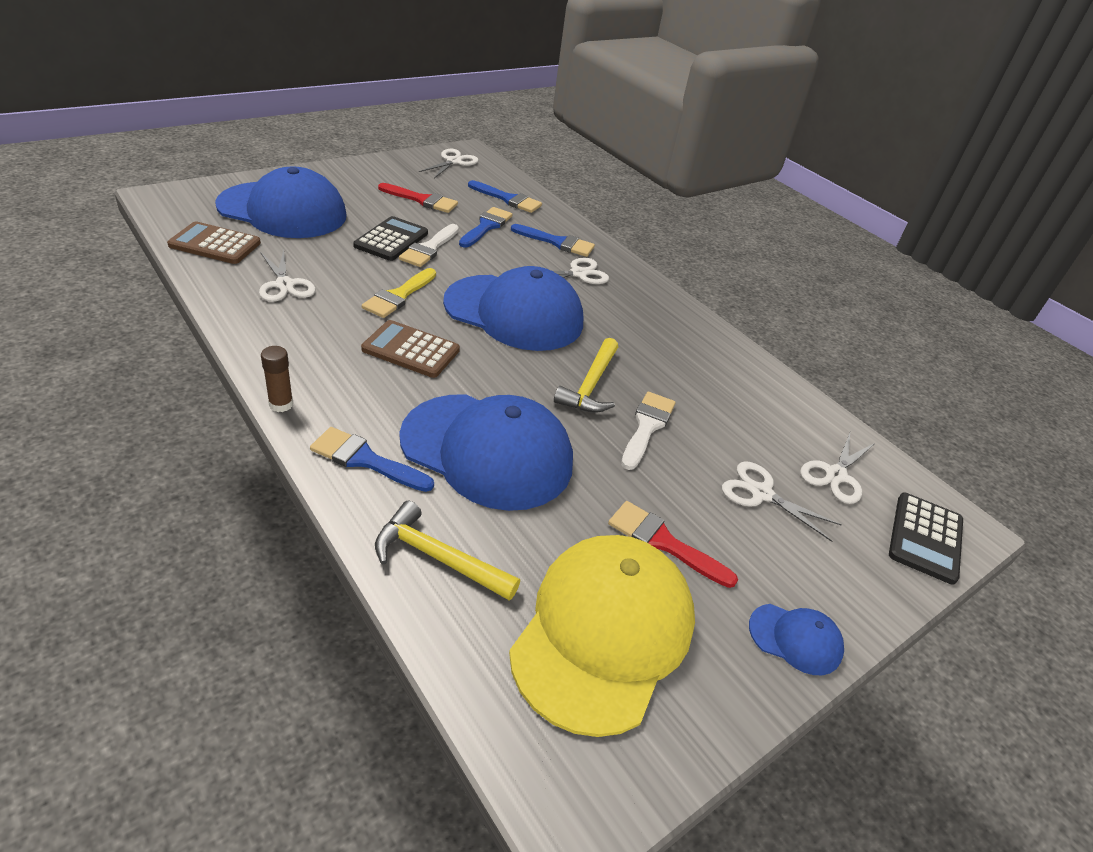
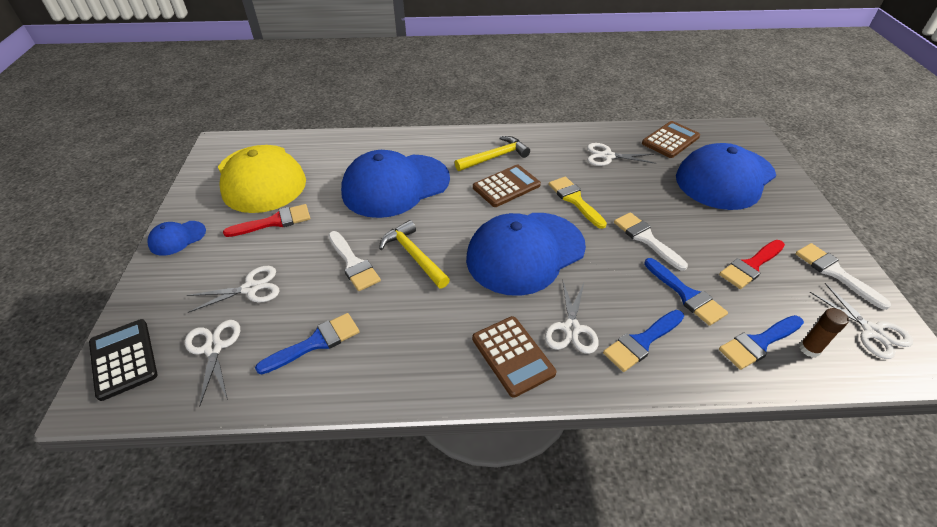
camera: 130 degrees right, 5 degrees up
brown glue stick [261,346,293,412] -> brown glue stick moved to [799,308,849,357]
blue brush [310,427,434,492] -> blue brush moved to [255,313,360,374]
black calculator [353,216,428,261] -> none
yellow hammer [375,501,520,601] -> yellow hammer moved to [455,136,530,171]
none -> brown calculator [472,316,556,398]
none -> white brush [795,243,891,310]

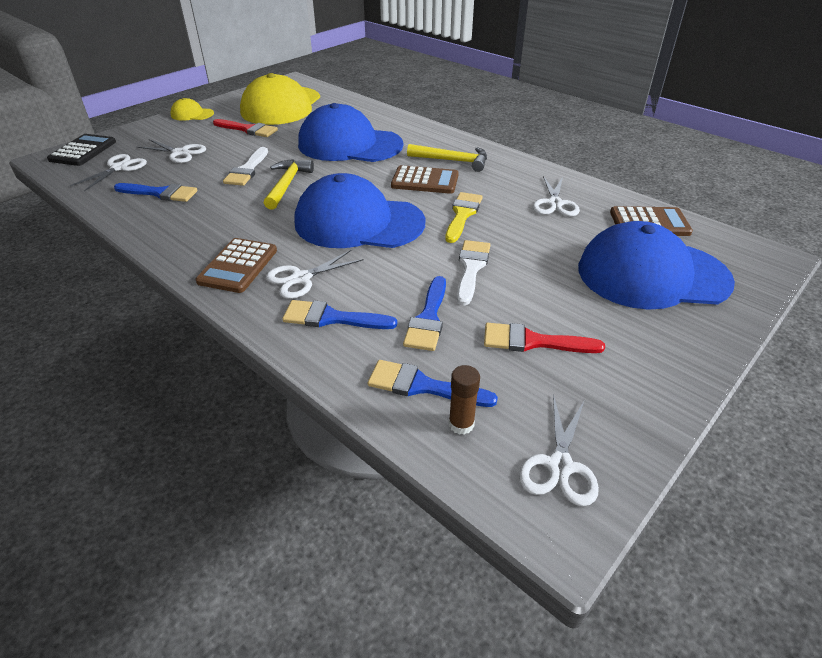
camera: 45 degrees right, 5 degrees down
blue cap [148,221,206,256] -> yellow cap [170,98,214,121]
white scissors [587,143,656,166] -> white scissors turned 135 degrees counterclockwise [533,176,580,217]
white brush [795,243,891,310] -> none

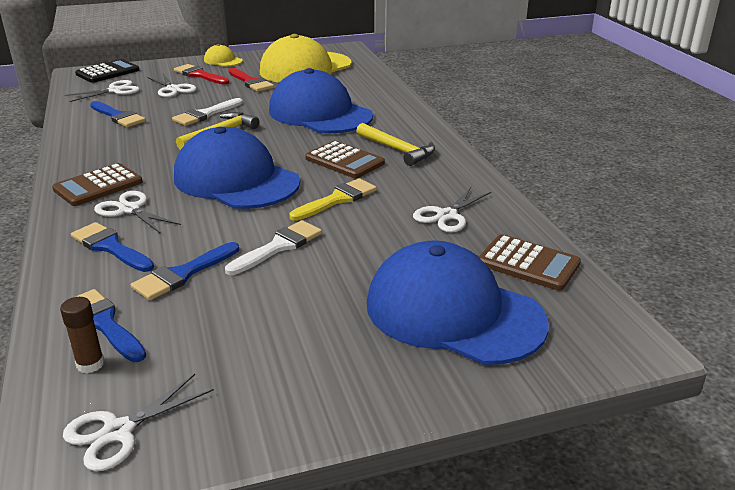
camera: 30 degrees right, 10 degrees down
white scissors [266,250,364,299] -> white scissors turned 45 degrees clockwise [94,191,181,233]
red brush [484,323,605,353] -> red brush moved to [174,64,229,85]

